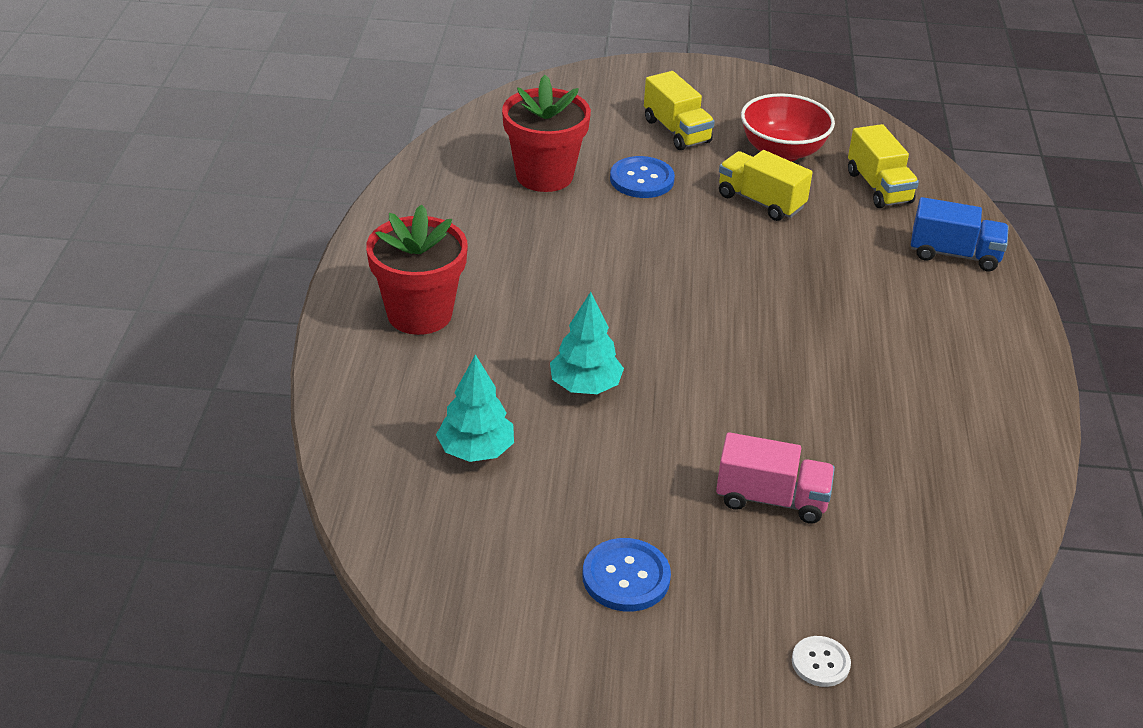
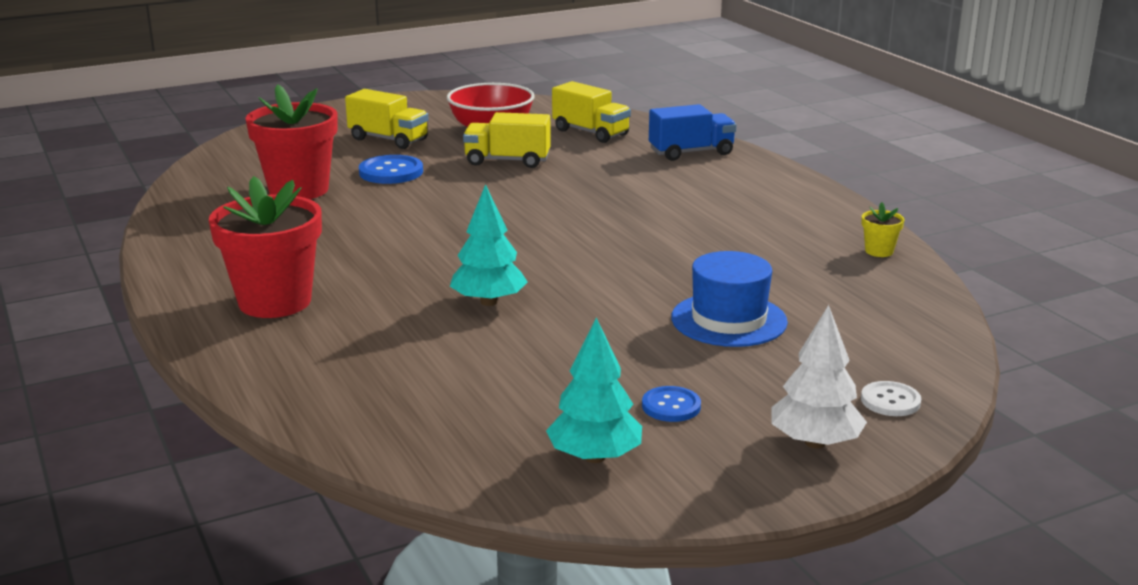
camera: 30 degrees left, 15 degrees down
turquoise tree [436,354,514,462] -> turquoise tree moved to [546,318,642,463]
blue button [582,538,671,612] -> blue button [642,386,701,422], size x0.63
pink truck [716,432,835,524] -> blue hat [671,251,788,347]
none -> white tree [772,305,867,448]
none -> yellow flower pot [862,202,905,257]

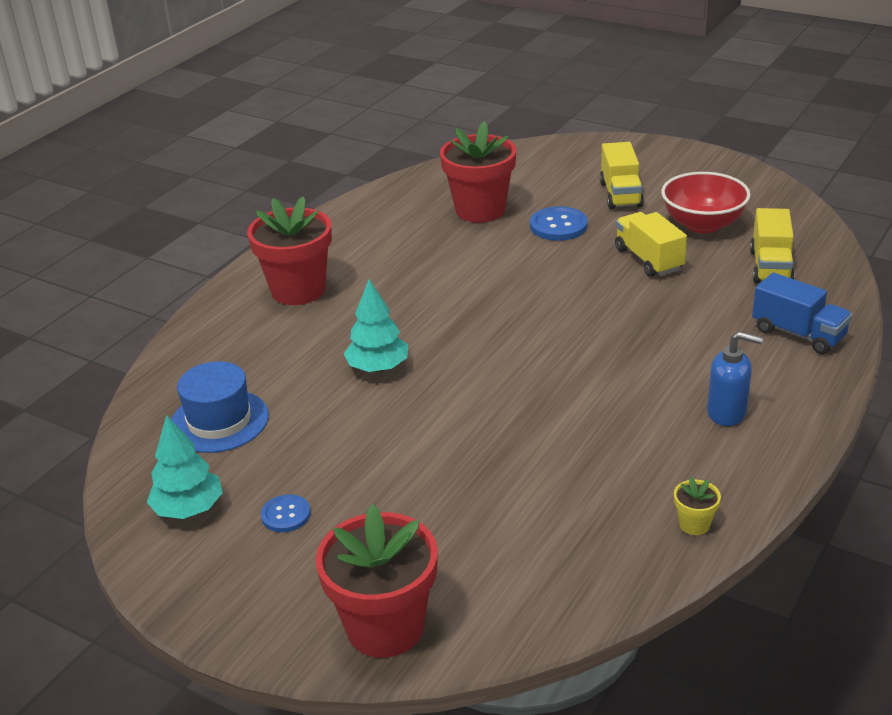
camera: 60 degrees right, 10 degrees up
blue hat [671,251,788,347] -> blue hat moved to [171,361,269,453]
white tree [772,305,867,448] -> none
white button [861,381,921,416] -> red flower pot [316,504,438,658]
none -> blue soap dispenser [707,331,763,426]

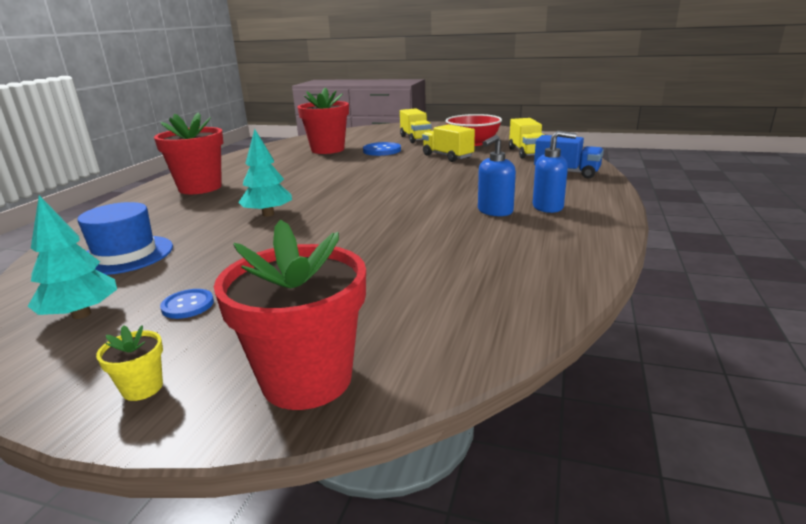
camera: 15 degrees left, 10 degrees down
yellow flower pot [674,477,721,535] -> yellow flower pot moved to [96,325,163,401]
none -> blue soap dispenser [478,135,516,216]

